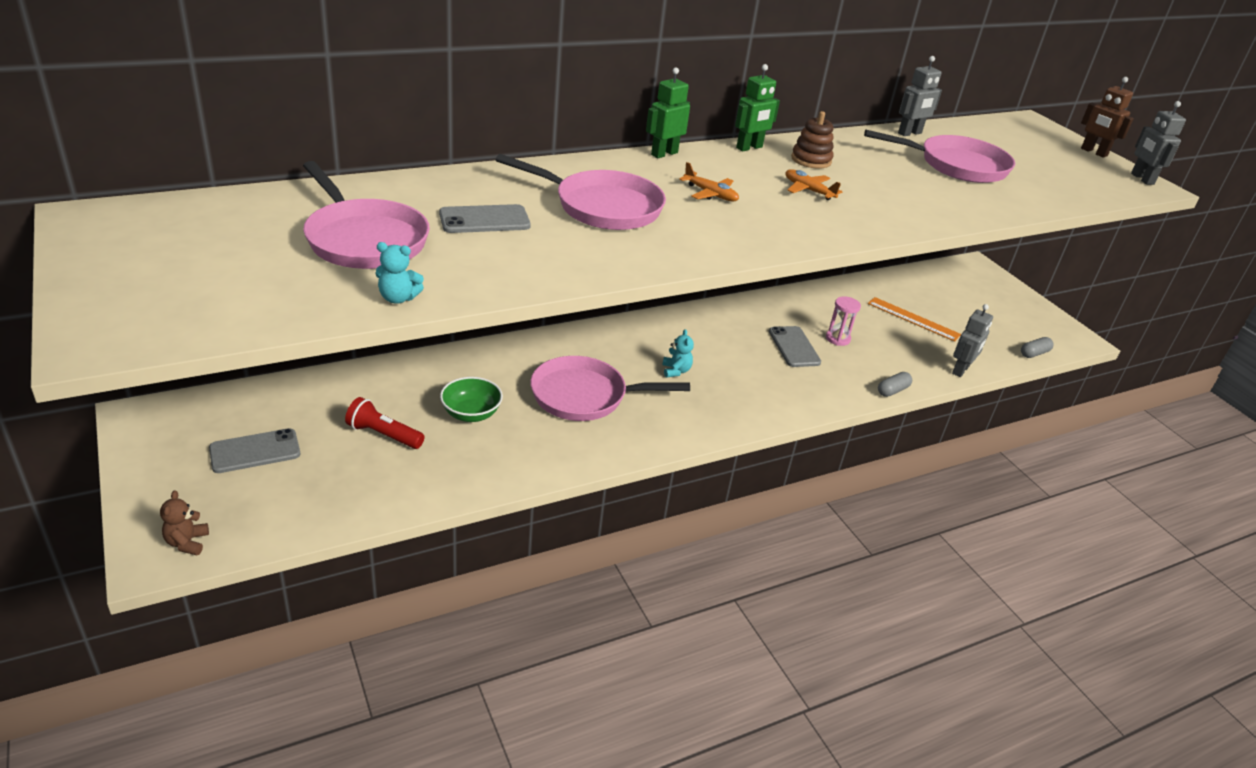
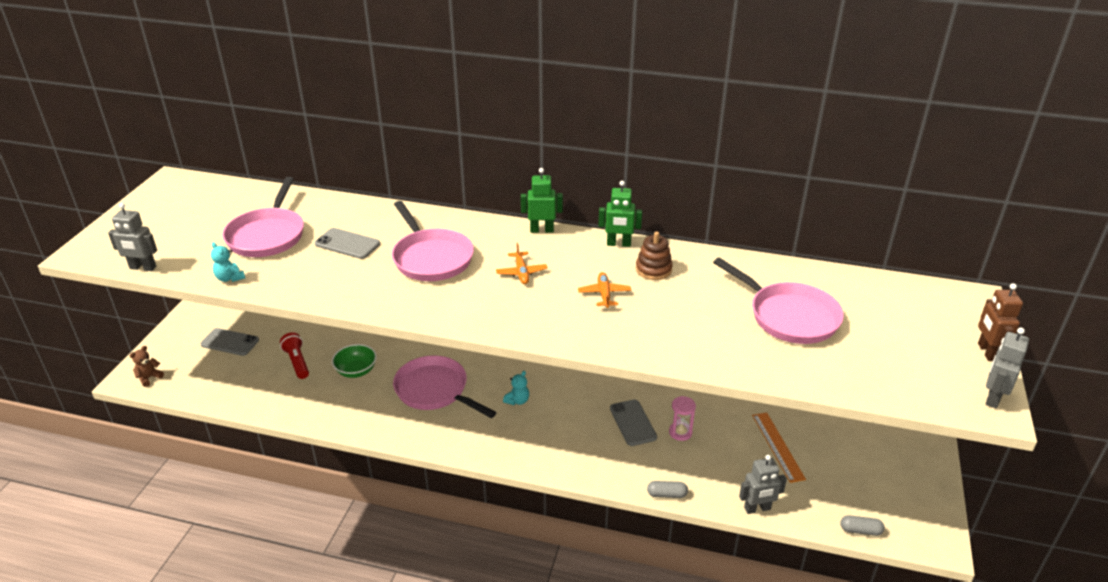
camera: 45 degrees right, 0 degrees up
grey phone [769,326,821,367] -> grey phone turned 45 degrees counterclockwise [610,399,657,446]
grey robot [898,56,942,136] -> grey robot moved to [108,203,157,271]

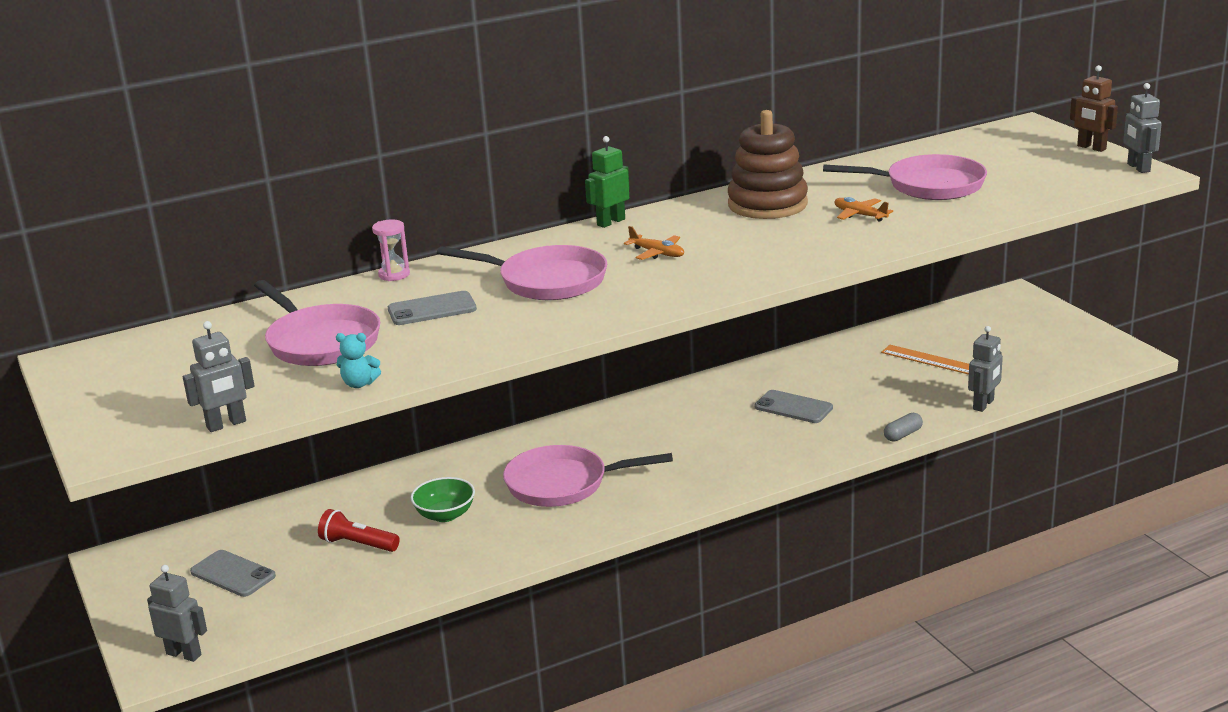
camera: 40 degrees left, 10 degrees down
brown teddy bear [129,346,164,387] -> grey robot [147,565,207,662]
grey phone [201,328,259,356] -> grey phone turned 60 degrees clockwise [190,550,276,597]
turquoise teddy bear [503,371,529,405] -> none
orange plane [578,272,631,308] -> orange plane moved to [835,197,893,221]
green robot [599,181,642,247] -> none
brown stacking toy [636,232,673,280] -> brown stacking toy [728,110,808,219], size x1.85
pink hourglass [669,396,696,441] -> pink hourglass moved to [372,220,410,281]
grey capsule [840,515,885,536] -> none

